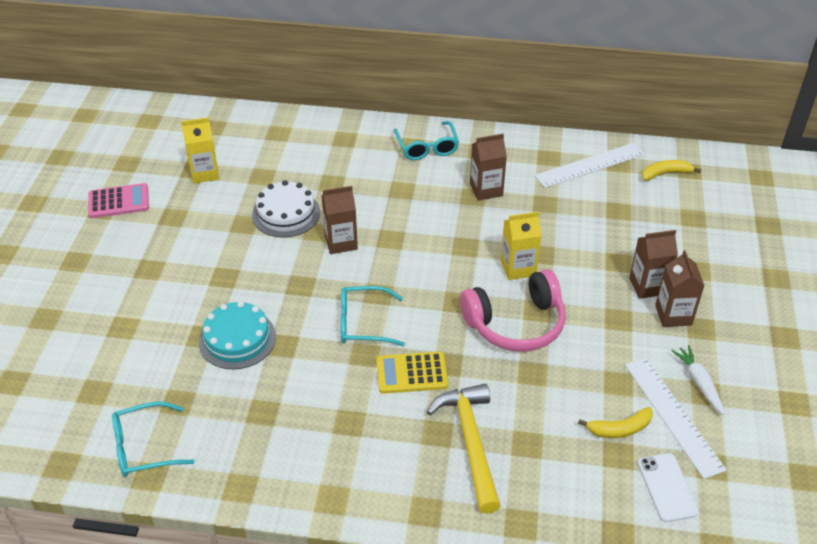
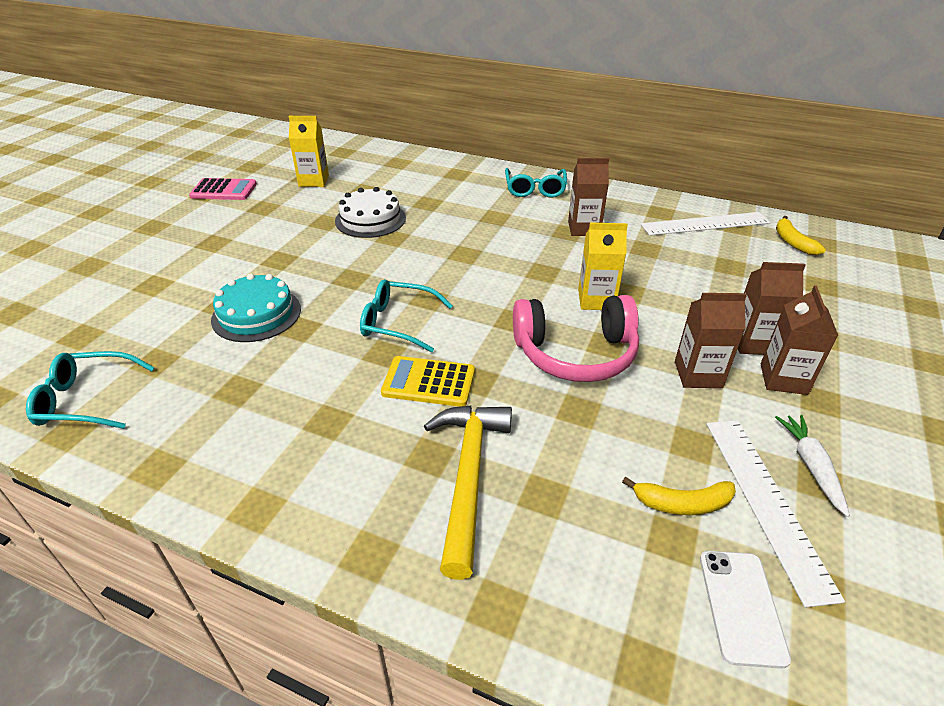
camera: 15 degrees right, 5 degrees down
brown carton [321,186,358,254] -> brown carton moved to [675,293,747,388]
yellow banana [642,160,701,181] -> yellow banana turned 105 degrees counterclockwise [776,216,826,255]

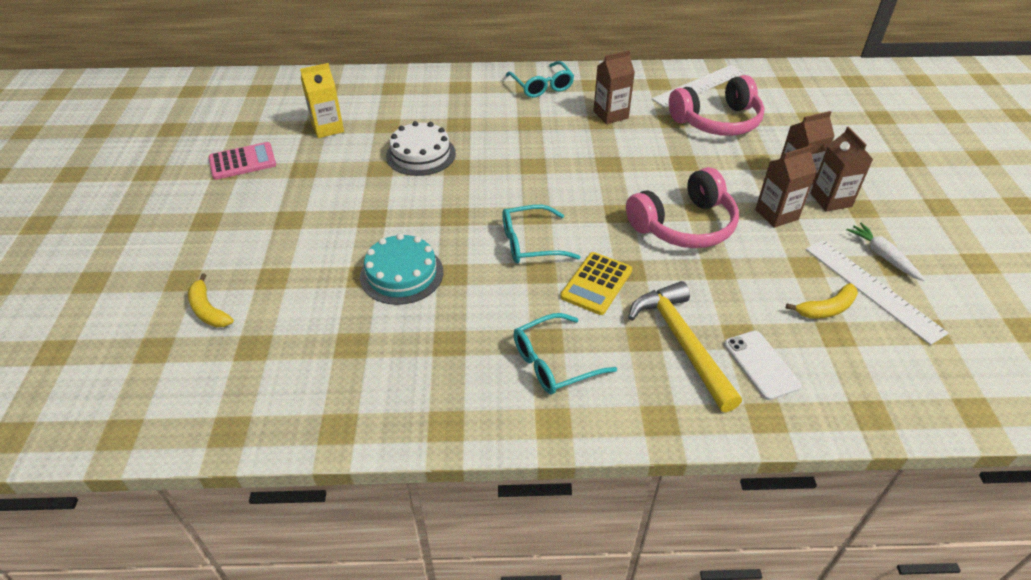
camera: 25 degrees left, 5 degrees up
turquoise glasses [26,351,155,429] -> turquoise glasses moved to [514,313,617,394]
yellow calculator [381,356,475,407] -> yellow calculator turned 45 degrees counterclockwise [560,252,632,315]
yellow carton [578,223,628,310] -> none
white phone [700,551,791,669] -> white phone moved to [724,331,802,400]
yellow banana [776,216,826,255] -> yellow banana moved to [188,273,234,327]
none -> pink headphones [669,75,764,136]

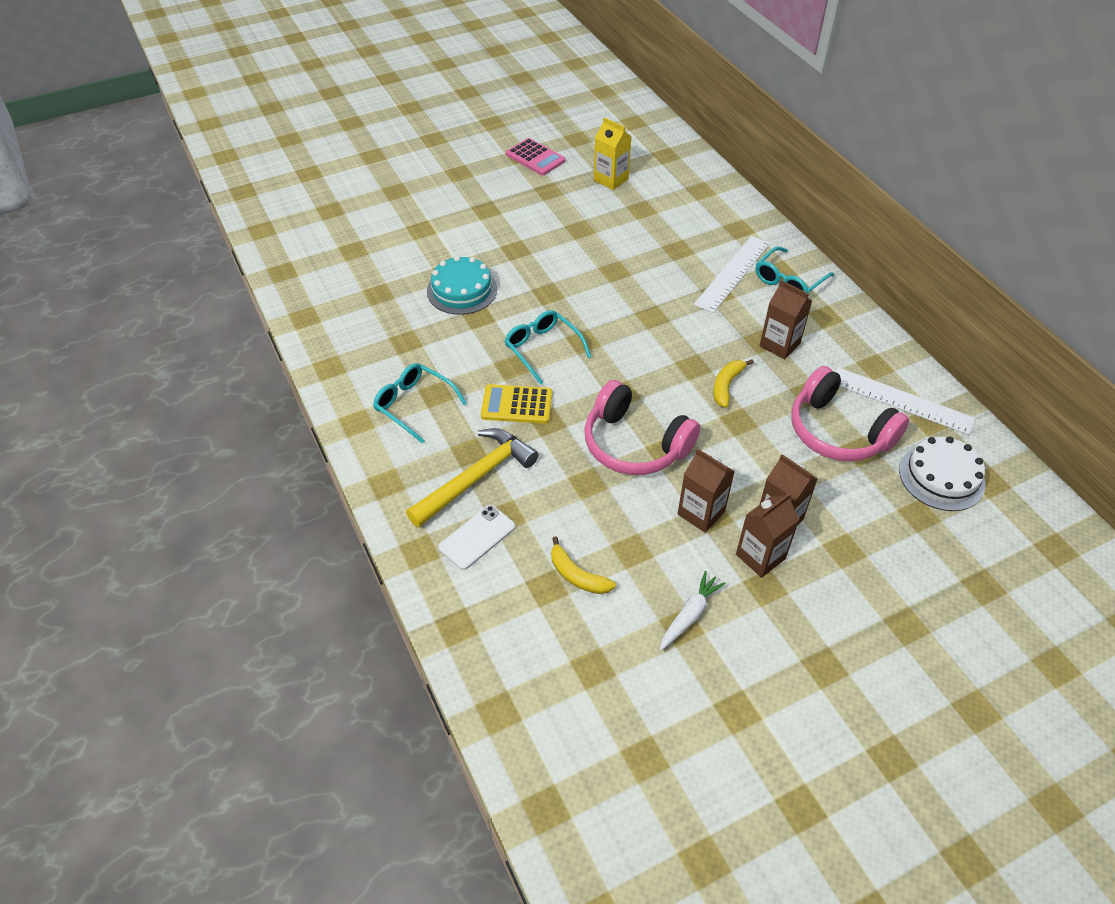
camera: 65 degrees right, 5 degrees up
yellow banana [188,273,234,327] -> yellow banana moved to [713,360,754,408]
white cake [386,121,456,176] -> white cake moved to [899,436,985,511]
white ruler [806,240,949,345] -> white ruler moved to [693,236,770,313]

